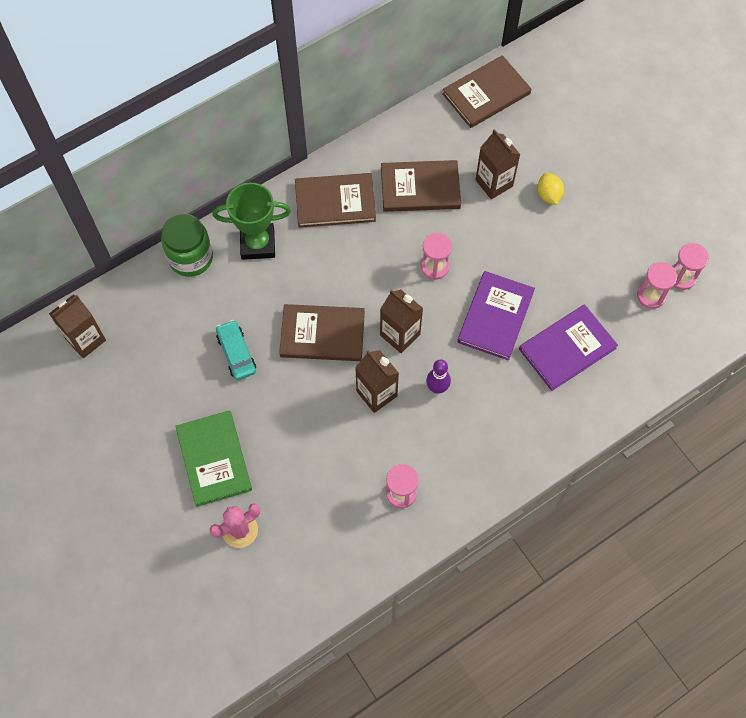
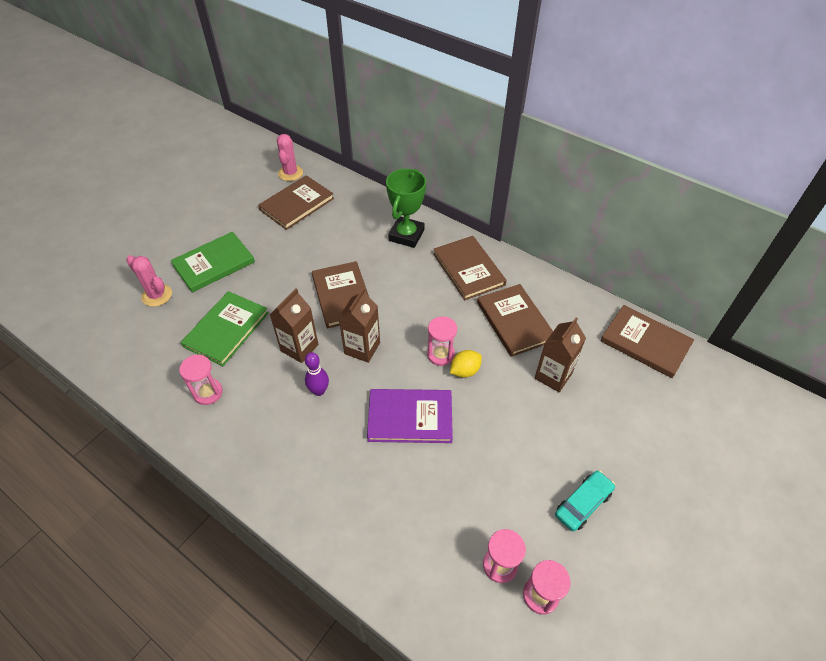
camera: 70 degrees right, 15 degrees down
brown carton [49,295,106,358] -> pink cactus [277,134,303,181]
green jar [161,214,213,277] -> none
green trophy [213,183,291,260] -> green trophy turned 45 degrees clockwise [386,169,426,248]
turquoise car [216,320,256,380] -> turquoise car moved to [555,470,615,531]
purple book [519,304,618,391] -> none
yellow lemon [537,173,564,205] -> yellow lemon moved to [450,350,482,378]
none -> green book [181,291,269,366]
none -> brown book [258,175,334,230]

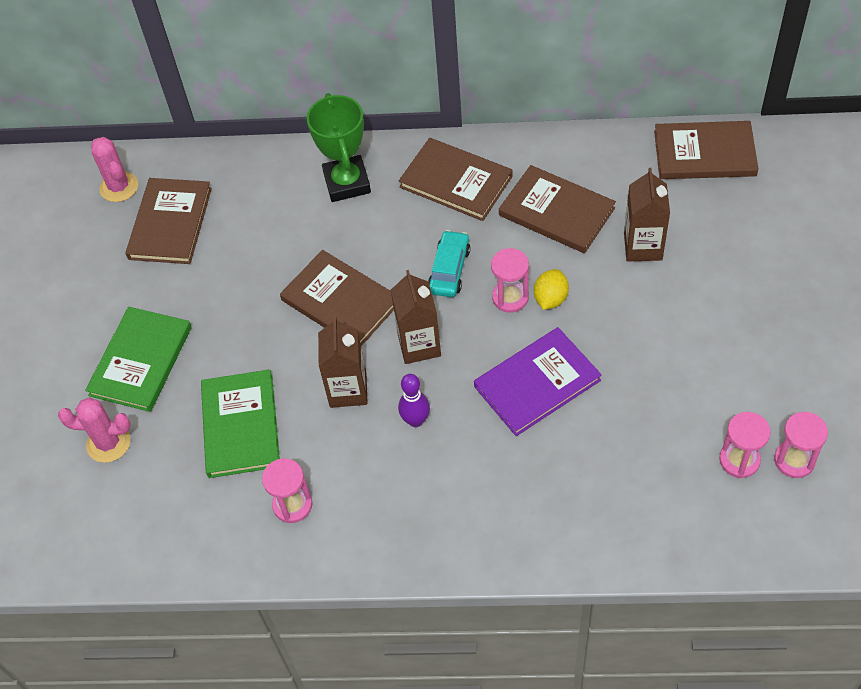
camera: 30 degrees left, 5 degrees up
turquoise car [555,470,615,531] -> turquoise car moved to [428,230,471,297]

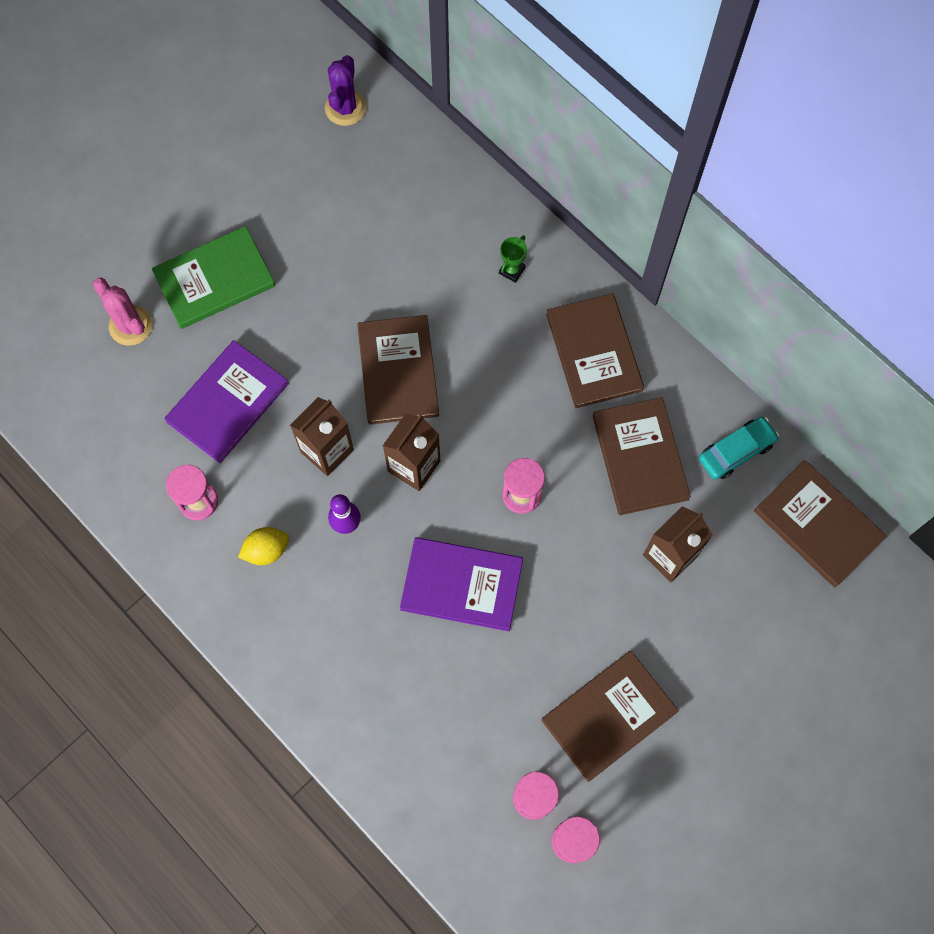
camera: 40 degrees right, 15 degrees up
pink cactus [91,137,138,202] -> purple cactus [325,55,366,126]
brown book [125,178,212,264] -> brown book moved to [542,651,679,782]
green book [201,369,280,478] -> purple book [164,340,289,463]
green trophy [307,93,371,202] -> green trophy [499,235,527,283], size x0.45
turquoise car [428,230,471,297] -> turquoise car moved to [699,417,779,479]
yellow lemon [534,269,569,310] -> yellow lemon moved to [238,527,289,565]

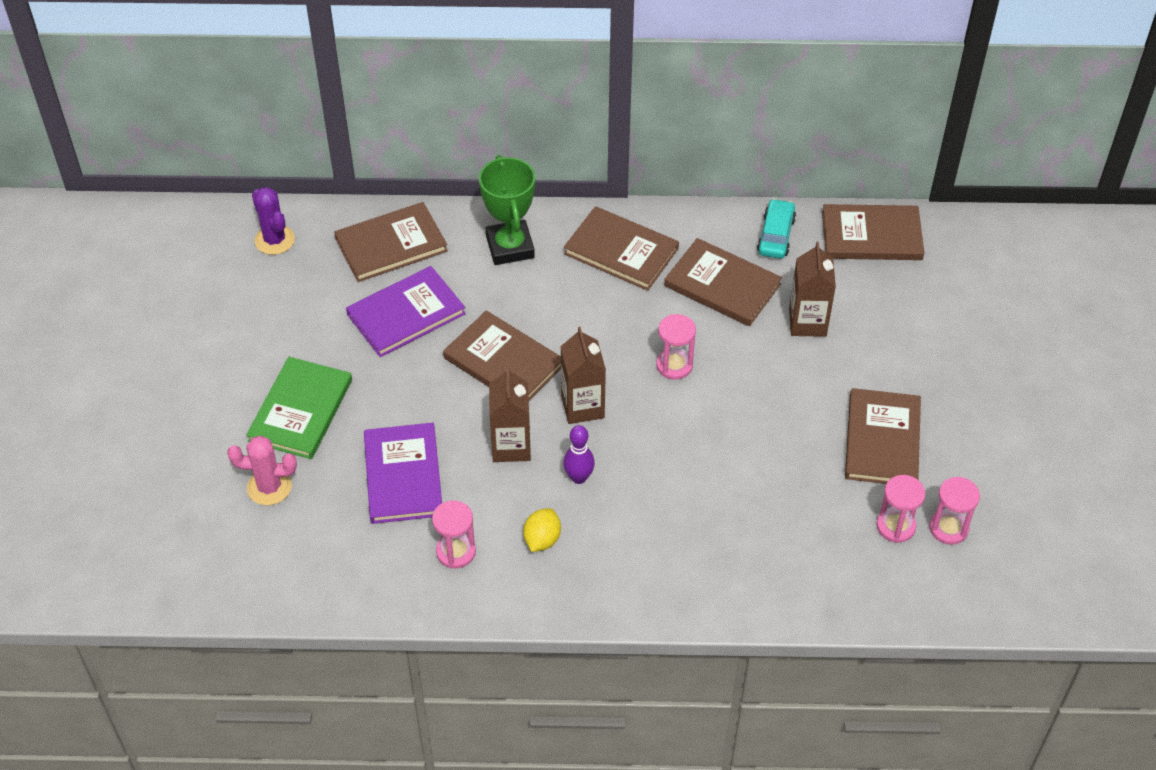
camera: 45 degrees left, 20 degrees down
purple book [400,537,523,631] -> purple book moved to [346,266,466,357]
green trophy [499,235,527,283] -> green trophy [479,155,535,265], size x2.23
none -> brown book [334,202,448,282]

